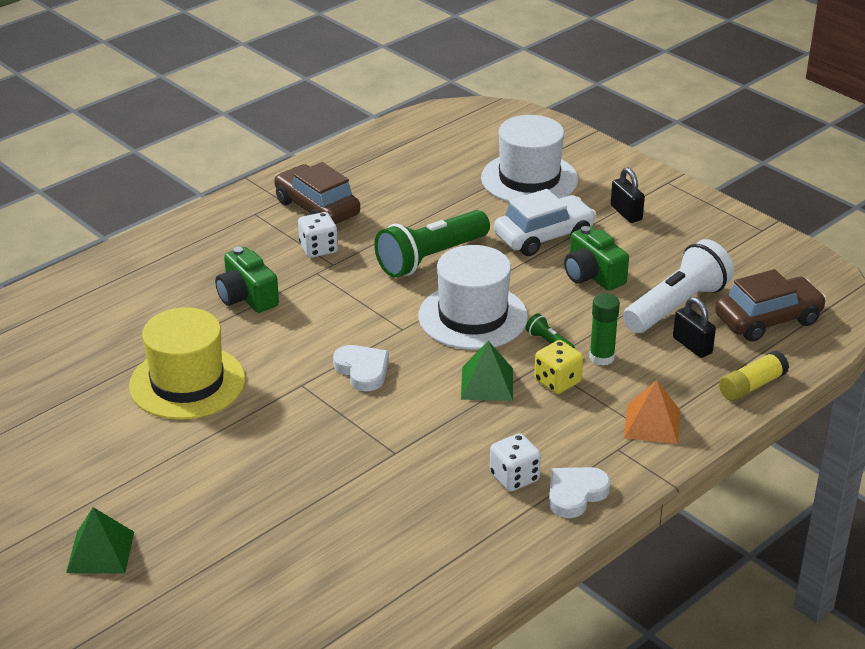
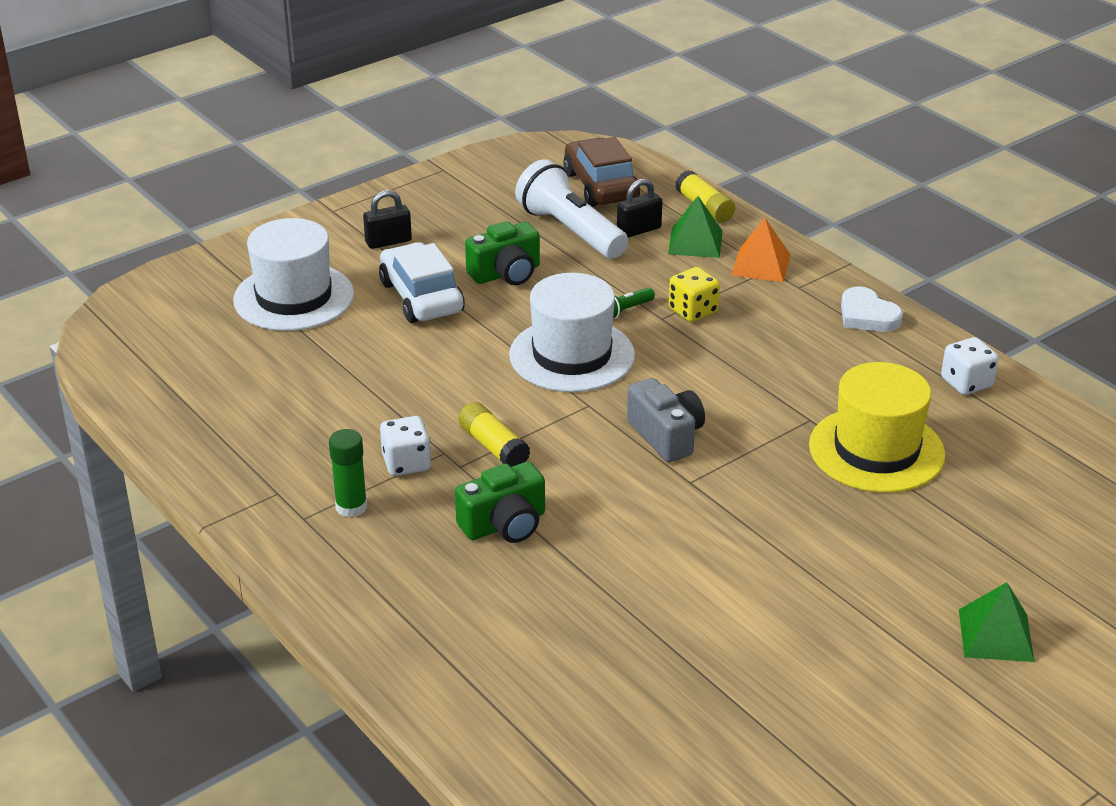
camera: 85 degrees left, 0 degrees up
yellow hat [129,307,245,420] -> yellow hat moved to [809,362,945,493]
brown car [274,162,360,225] -> none
white heart [333,345,389,391] -> grey camera [627,378,705,462]
green flashlight [374,210,490,278] -> none
green pyramid [461,341,513,401] -> green pyramid moved to [668,196,723,258]
white dice [490,433,541,492] -> white dice moved to [941,337,999,395]
green glue stick [589,293,620,366] -> green glue stick moved to [329,429,367,518]
none -> yellow glue stick [458,402,531,467]

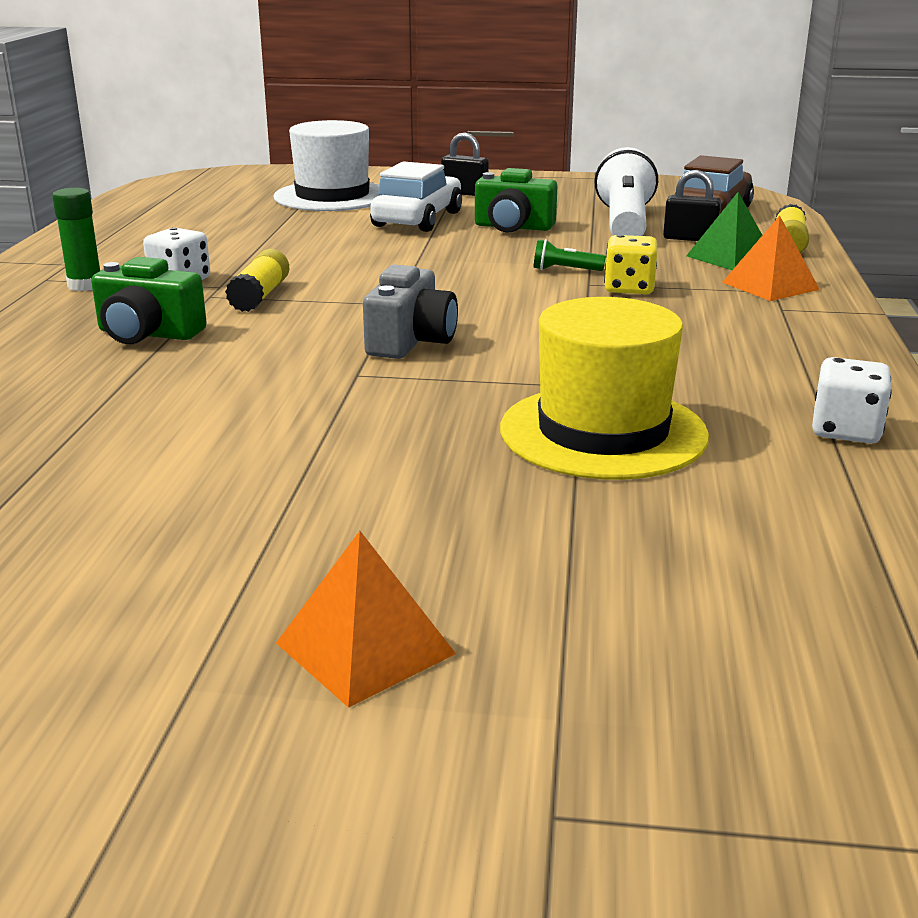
camera: 45 degrees right, 10 degrees down
white hat [509,273,635,392] -> none
white heart [841,286,903,332] -> none
green pyramid [959,582,1035,662] -> orange pyramid [276,531,456,708]

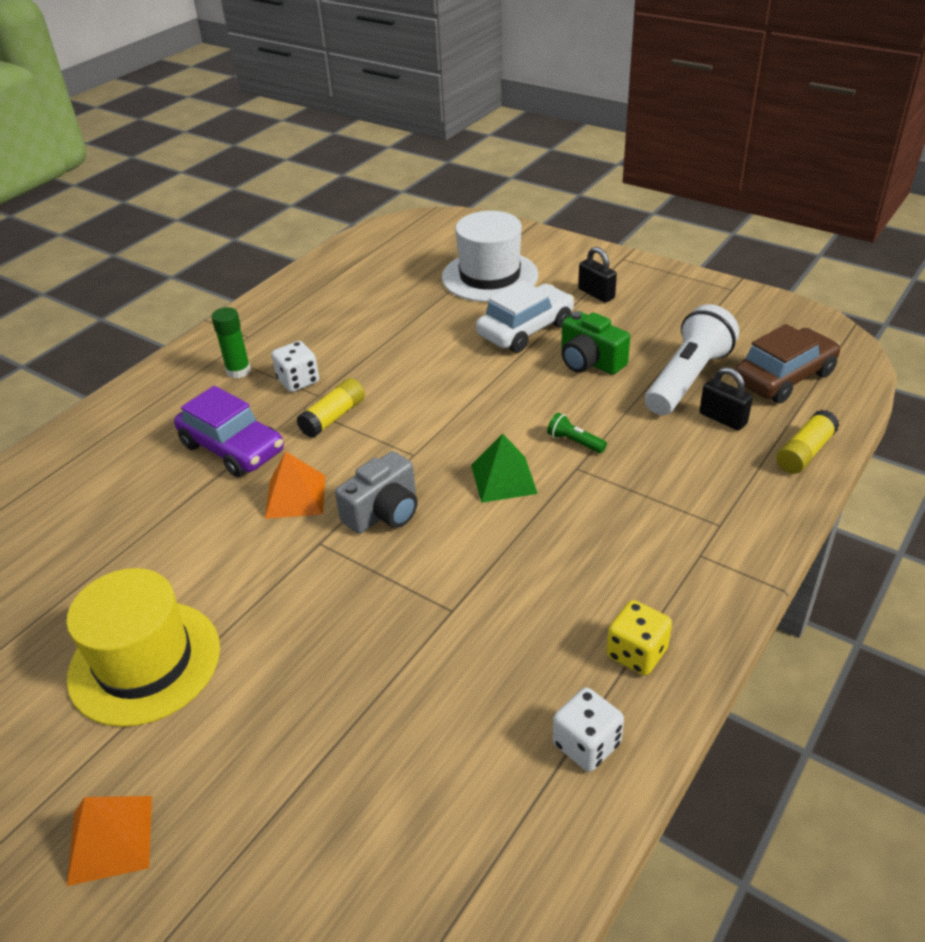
camera: 30 degrees right, 15 degrees up
green camera [91,257,207,344] -> purple car [174,386,284,477]
yellow hat [500,297,709,480] -> yellow hat moved to [67,568,220,727]
yellow dice [604,235,657,294] -> yellow dice moved to [606,600,672,676]
green pyramid [686,192,762,270] -> green pyramid moved to [471,434,538,503]
orange pyramid [722,216,820,301] -> orange pyramid moved to [265,451,326,519]

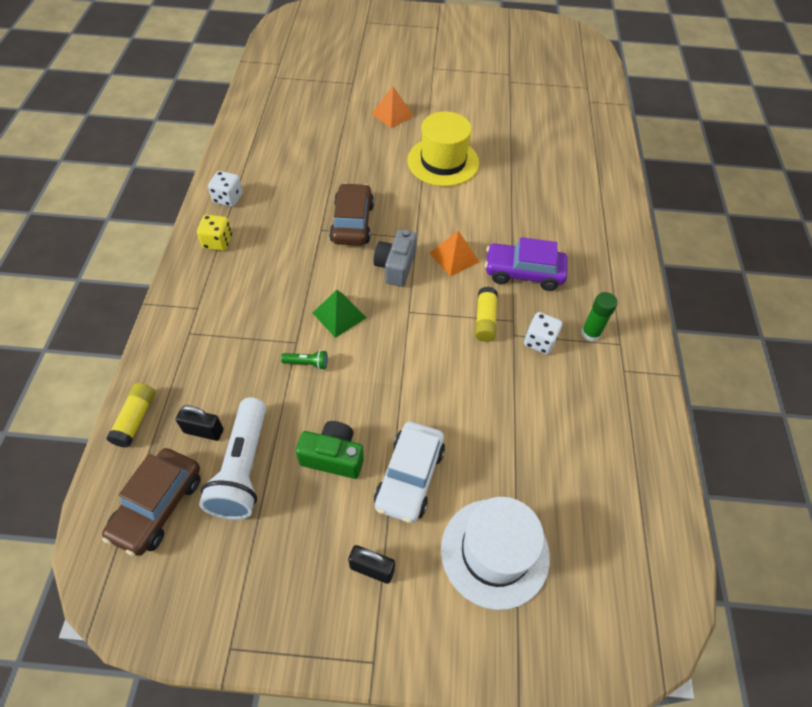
camera: 145 degrees right, 15 degrees up
none -> brown car [329,183,374,246]

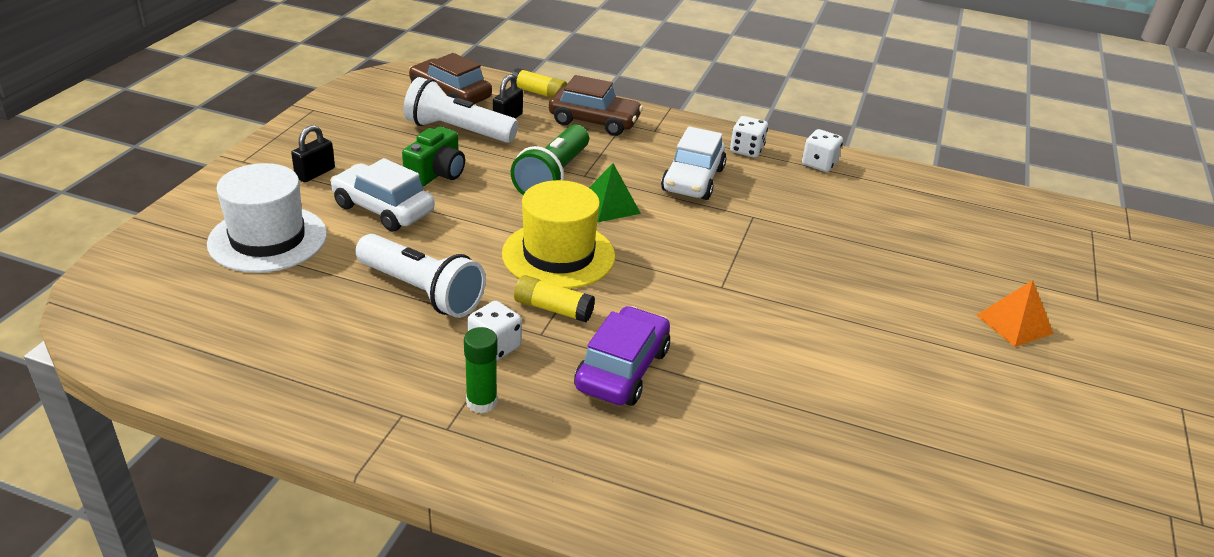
camera: 105 degrees right, 20 degrees down
yellow dice [197,215,232,251] -> white dice [730,116,768,158]
green flashlight [281,350,328,370] -> green flashlight [511,124,589,195], size x2.40
brown car [329,183,374,246] -> brown car moved to [549,75,643,136]
grey camera [373,230,417,287] -> none
yellow hat [407,111,479,186] -> yellow hat moved to [502,180,615,289]
orange pyramid [430,231,479,277] -> none
none -> white flashlight [355,234,486,318]
none -> white car [661,126,726,200]

